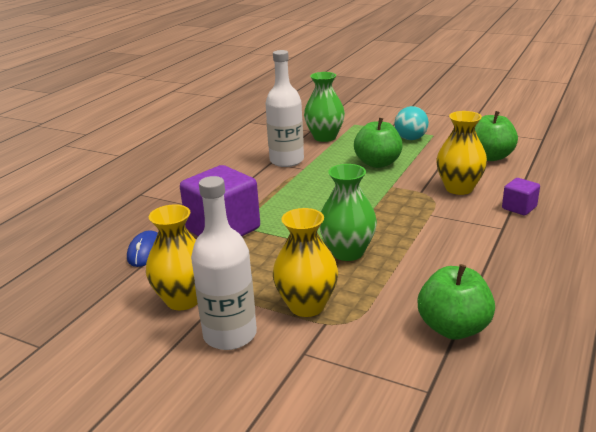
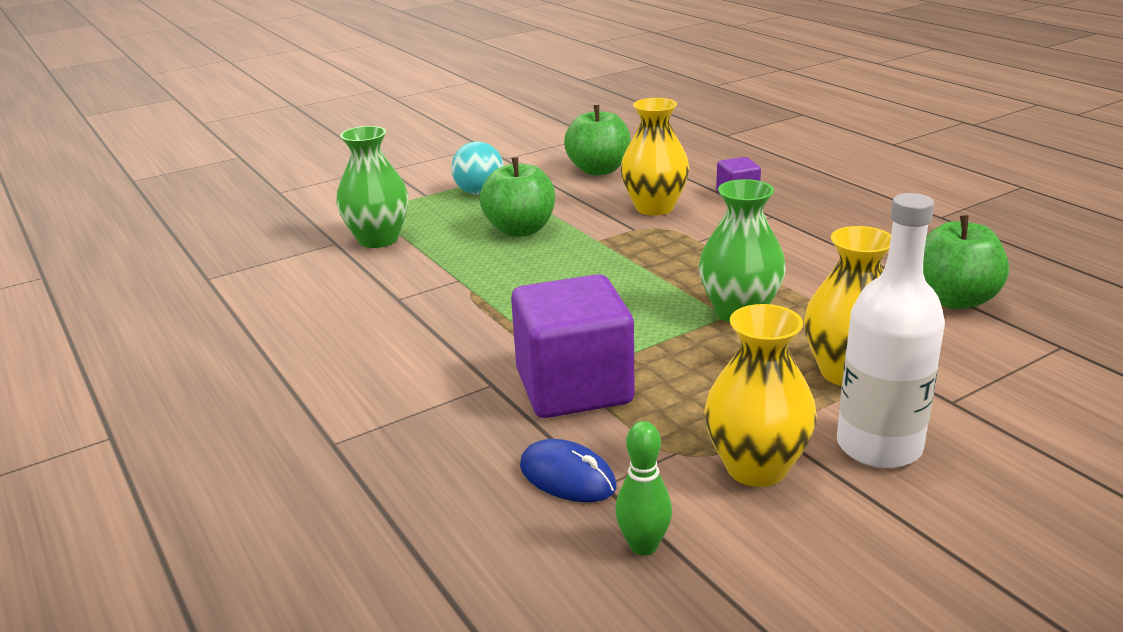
camera: 60 degrees left, 0 degrees up
white bottle [265,50,304,167] -> none
none -> green bowling pin [615,421,672,556]

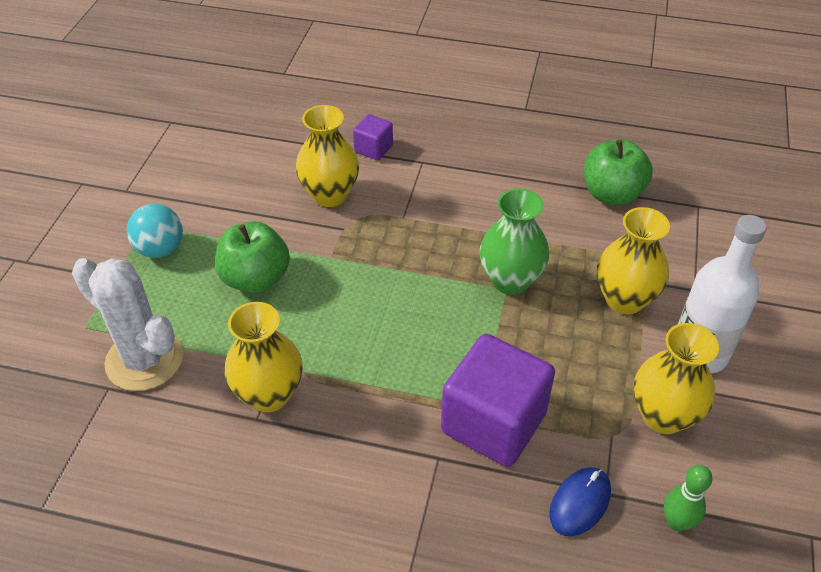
camera: 45 degrees left, 20 degrees up
green vase [336,126,409,248] -> white cactus [72,258,183,391]
blue mouse [520,439,617,502] -> blue mouse turned 45 degrees counterclockwise [549,467,611,536]
green apple [564,105,631,175] -> none
none -> yellow vase [225,302,303,412]

